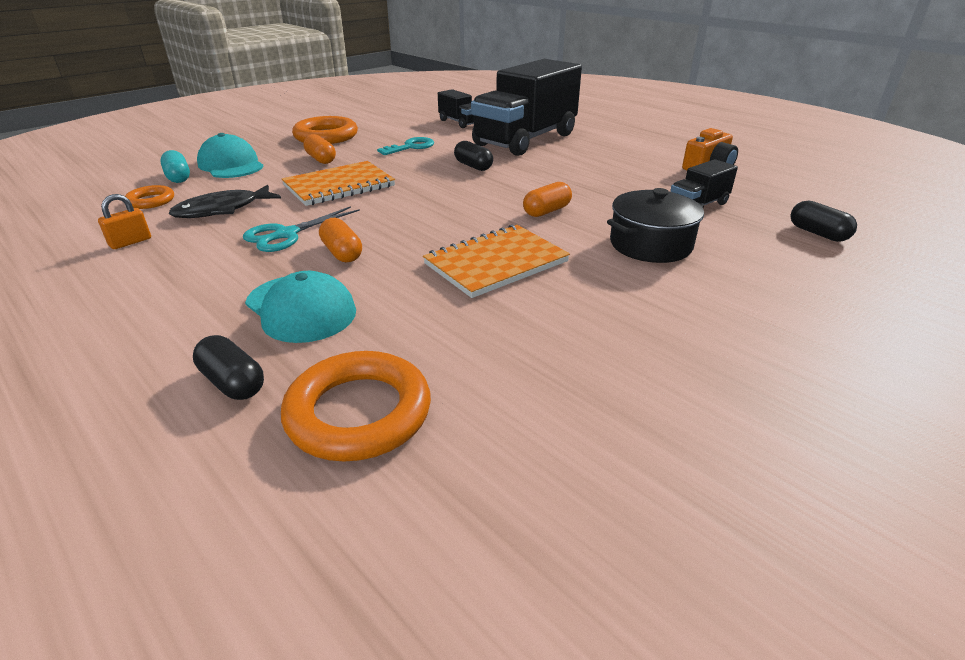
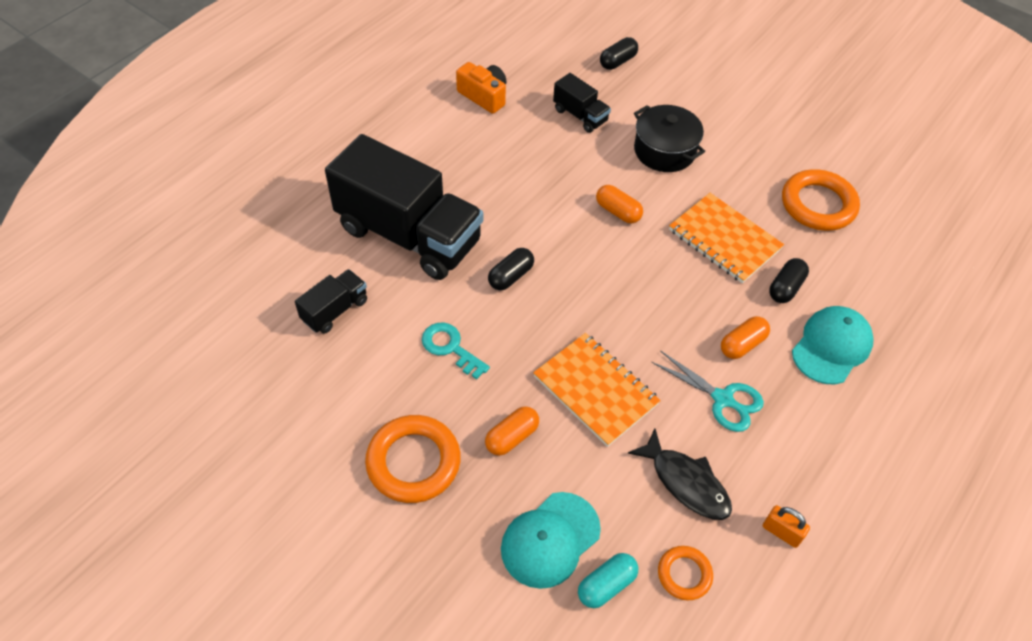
camera: 100 degrees left, 20 degrees up
black capsule [193,335,264,400] -> black capsule moved to [769,258,809,303]
orange ring [281,351,431,462] -> orange ring moved to [782,169,860,231]

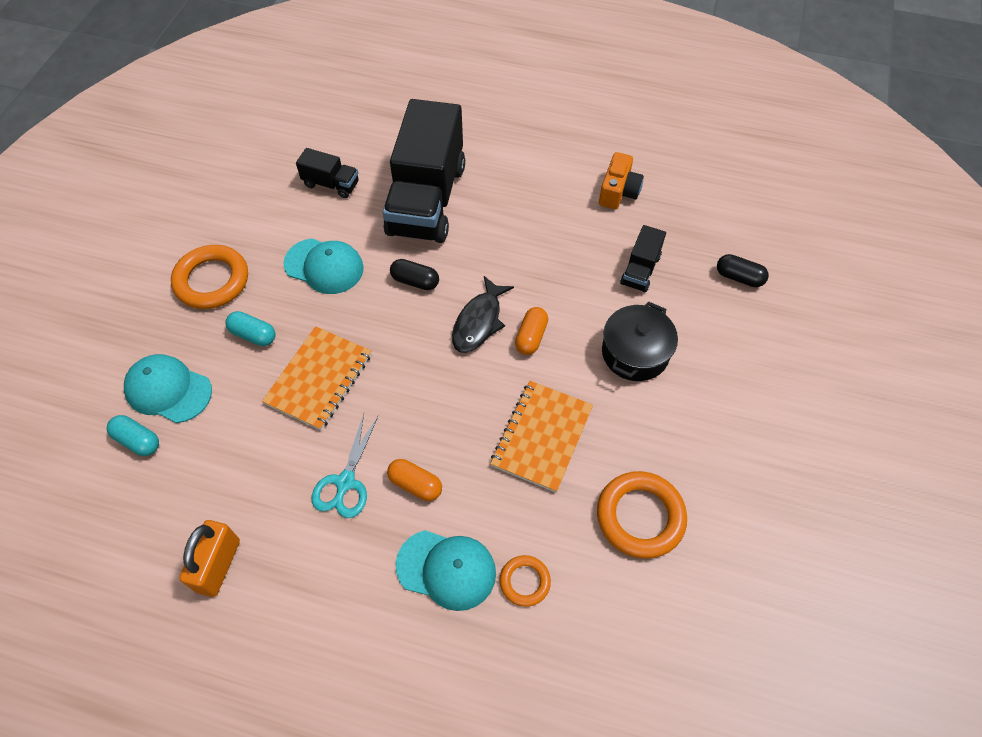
camera: 70 degrees right, 5 degrees up
turquoise key [422,323,490,379] -> turquoise cap [283,238,364,294]
orange capsule [485,406,539,456] -> turquoise capsule [225,311,276,346]
black fish [628,429,732,520] -> black fish moved to [452,276,514,353]
orange ring [658,546,713,601] -> orange ring moved to [500,555,551,607]
orange padlock [763,505,810,548] -> orange padlock [179,520,240,597], size x1.69
black capsule [769,258,809,303] -> none

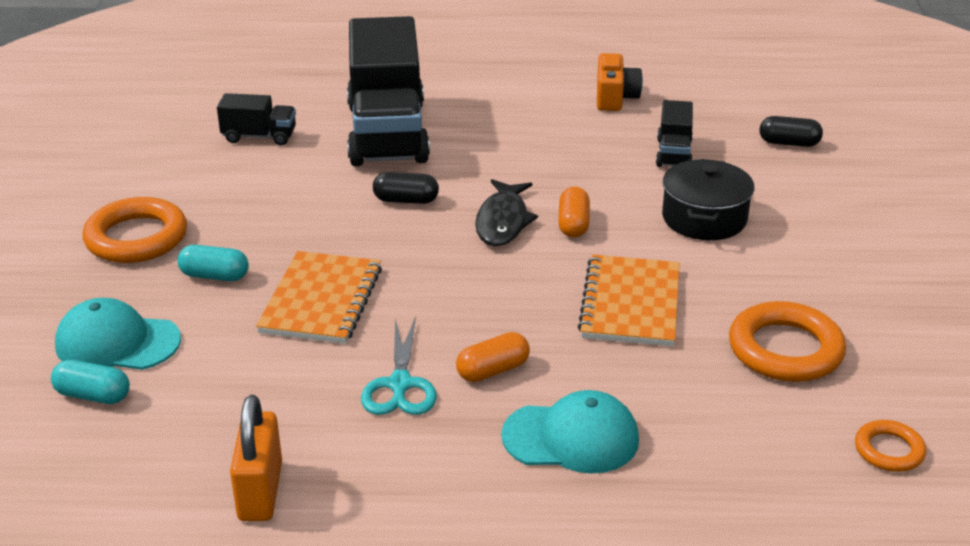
camera: 15 degrees left, 25 degrees down
turquoise cap [283,238,364,294] -> none
orange capsule [387,459,442,501] -> orange capsule turned 45 degrees counterclockwise [456,332,530,382]
orange ring [500,555,551,607] -> orange ring moved to [855,420,926,472]

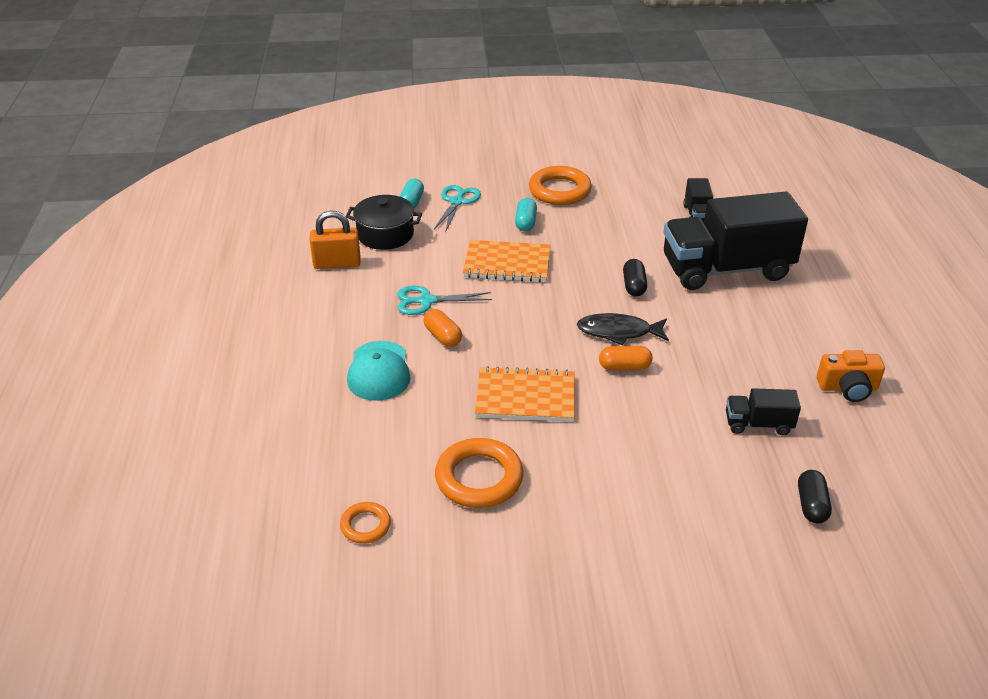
camera: 85 degrees right, 5 degrees up
turquoise cap [55,298,181,370] -> turquoise scissors [434,185,481,233]
black pot [662,159,755,240] -> black pot moved to [346,195,422,250]

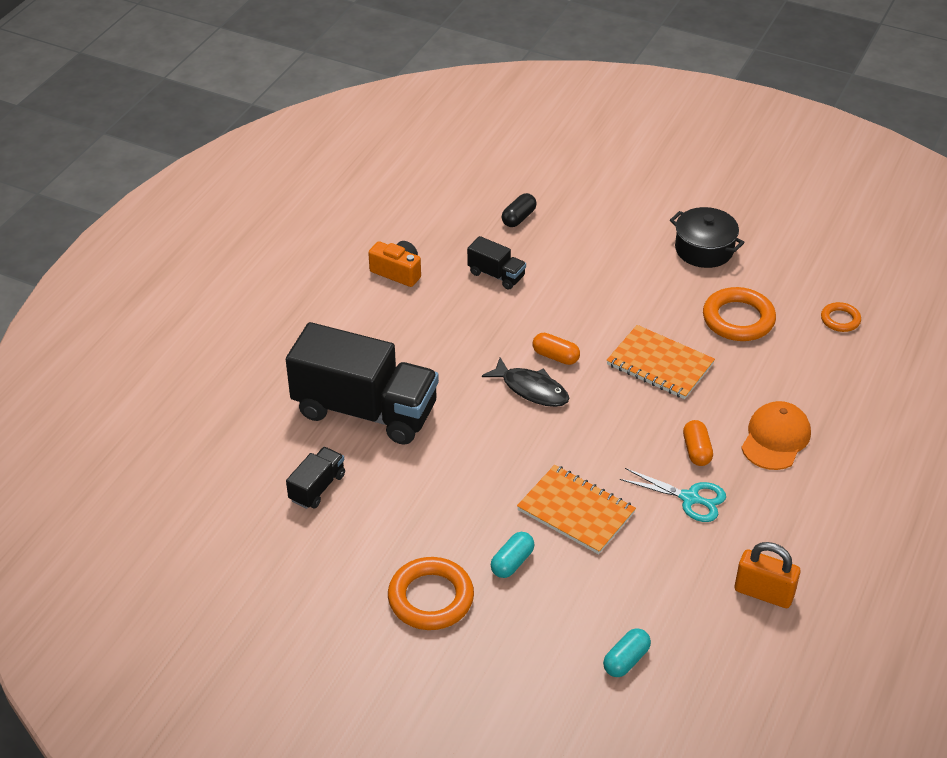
camera: 150 degrees left, 5 degrees up
black pot [346,195,422,250] -> black pot moved to [670,207,745,268]
turquoise cap [347,341,411,401] -> orange cap [741,401,811,470]
turquoise scissors [434,185,481,233] -> none
black capsule [623,259,647,297] -> none

